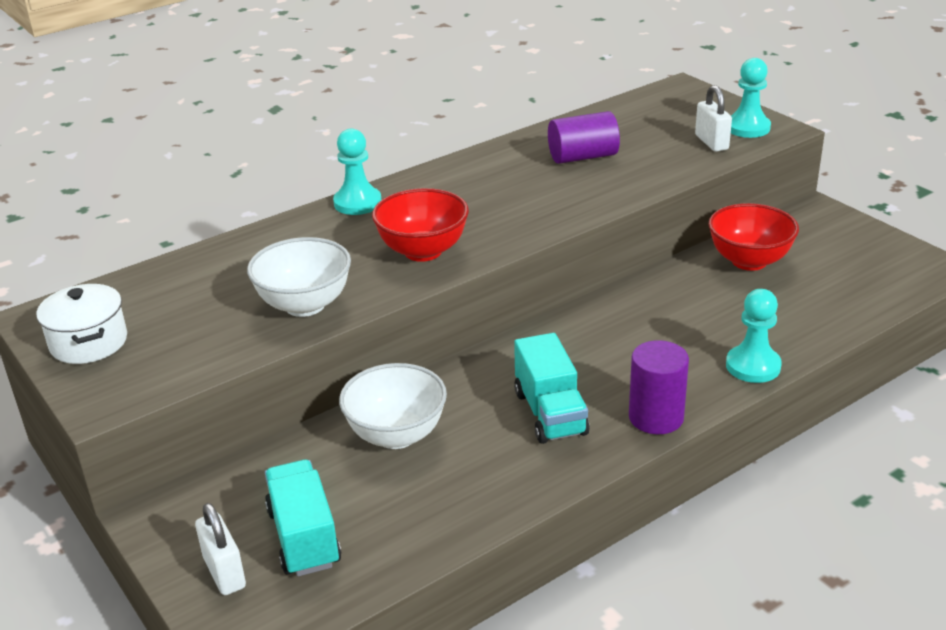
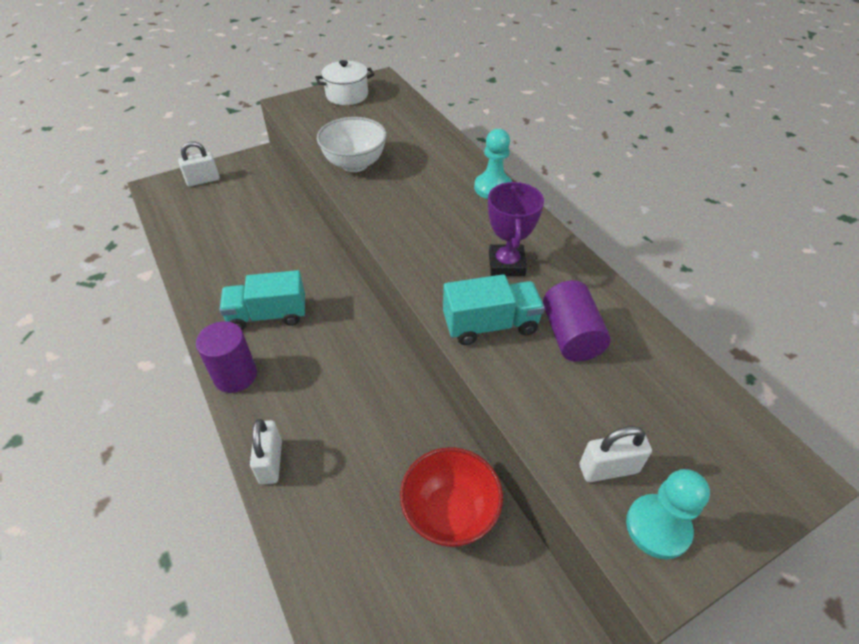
camera: 95 degrees right, 15 degrees up
turquoise truck [265,460,341,576] -> turquoise truck moved to [443,274,545,345]
white bowl [339,363,447,449] -> none
red bowl [372,188,469,262] -> none
turquoise pawn [726,289,782,383] -> white padlock [250,419,282,484]
none -> purple trophy [488,182,544,276]

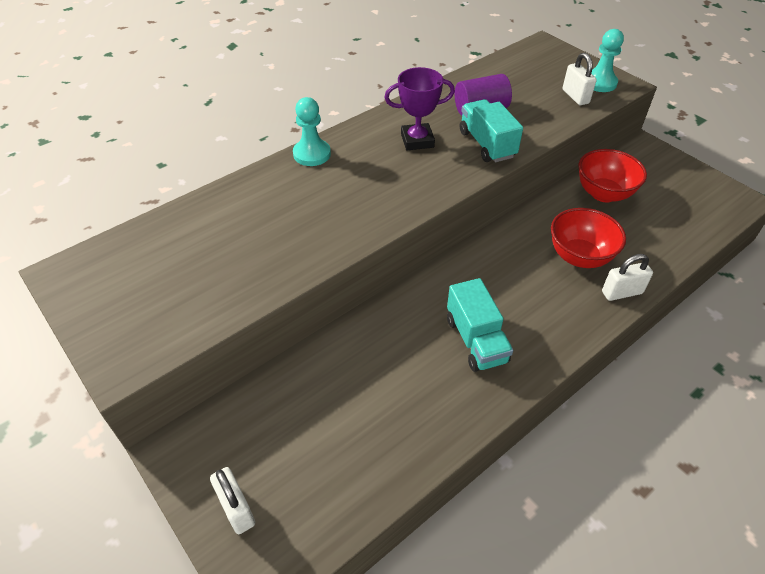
camera: 100 degrees left, 0 degrees up
purple cylinder [196,321,257,393] -> none
white pot [315,60,375,105] -> none
white bowl [317,117,387,172] -> none
none -> red bowl [551,208,626,268]

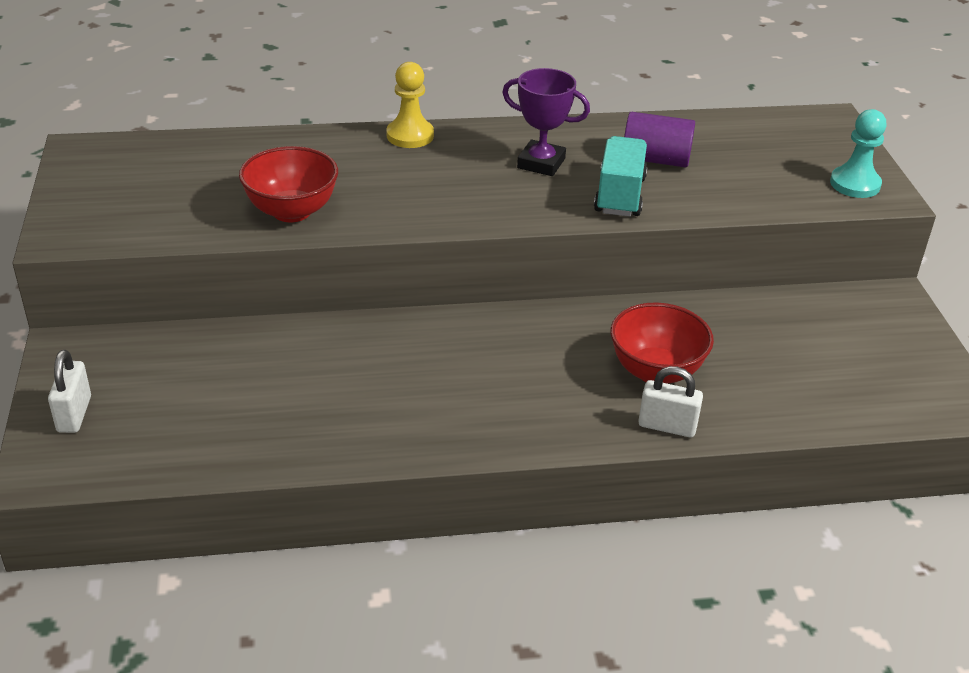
camera: 30 degrees right, 10 degrees down
turquoise pawn [293,97,331,166] -> yellow pawn [386,62,434,148]
turquoise truck [447,278,513,372] -> none
white padlock [563,53,597,105] -> none
red bowl [578,149,647,202] -> red bowl moved to [239,146,338,222]

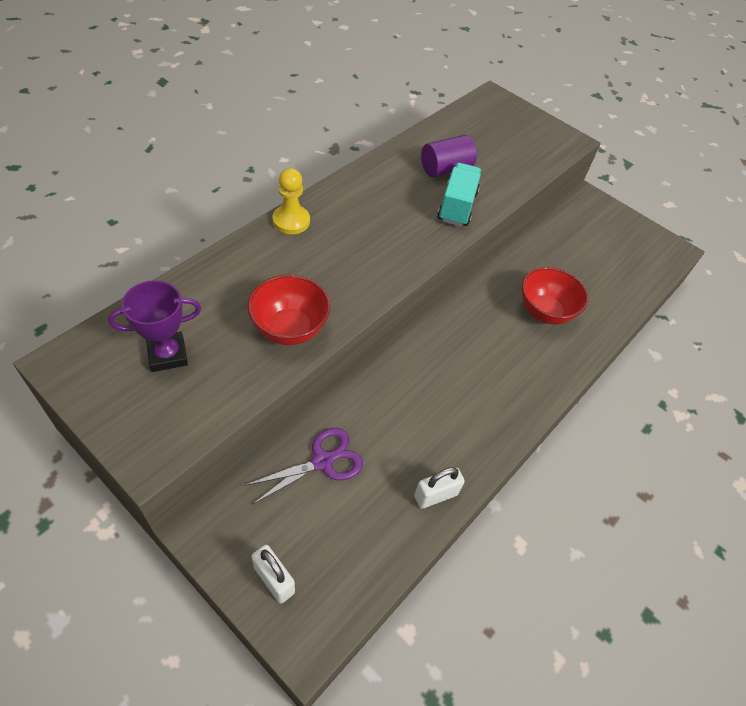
camera: 45 degrees left, 15 degrees up
purple trophy [502,68,590,176] -> purple trophy moved to [108,280,201,372]
turquoise truck [594,136,648,217] -> turquoise truck turned 45 degrees clockwise [438,163,481,226]
white padlock [638,366,703,437] -> white padlock moved to [414,467,465,509]
turquoise pawn [830,109,887,198] -> none
none -> purple scissors [244,428,363,505]

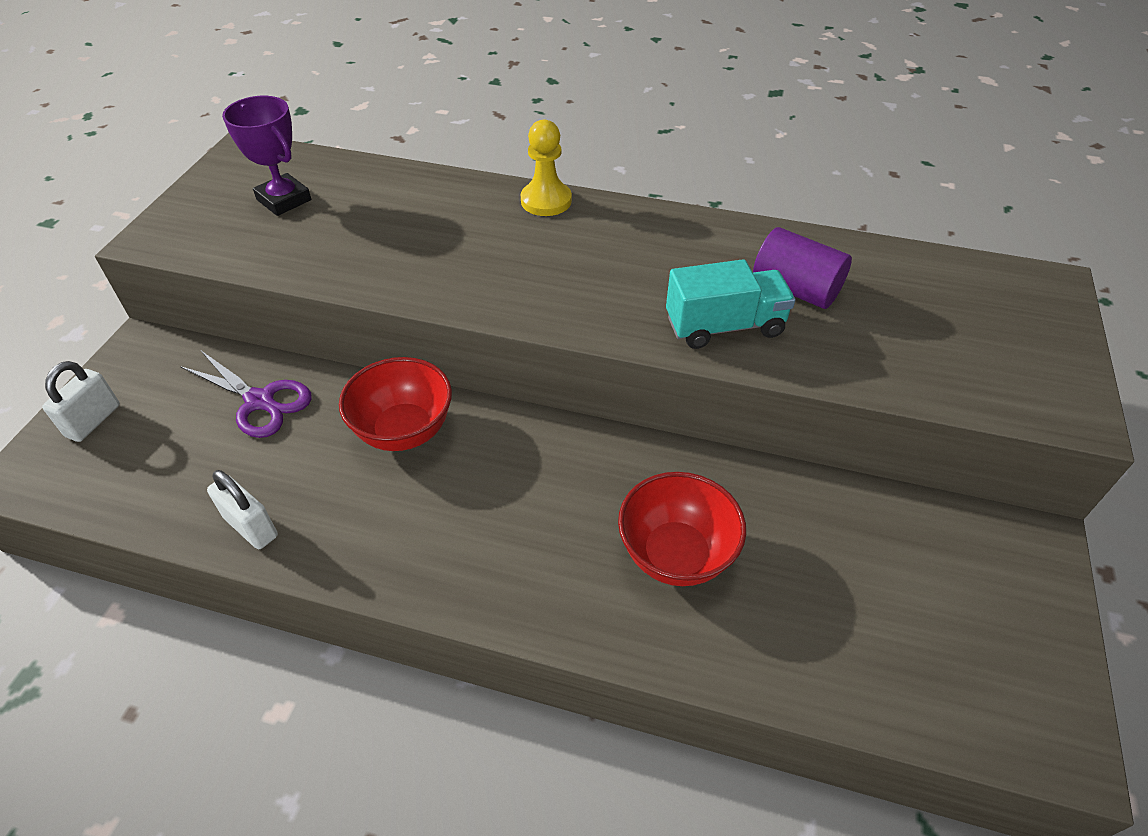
camera: 70 degrees right, 5 degrees down
red bowl [248,275,330,345] -> red bowl moved to [339,357,452,451]

